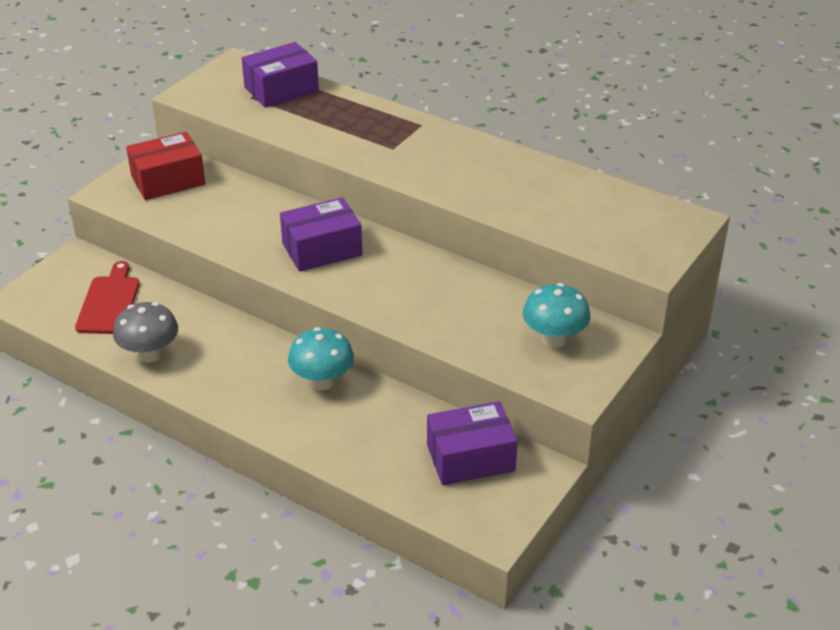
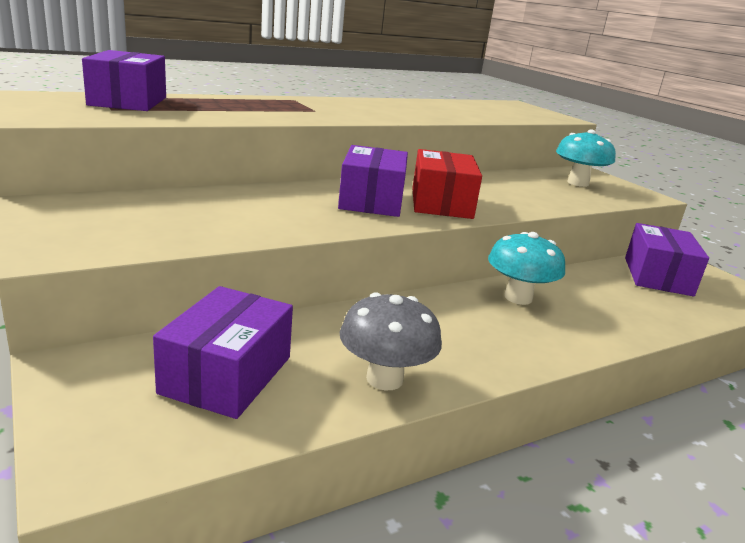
camera: 65 degrees left, 15 degrees down
red cutting board [75,261,140,334] -> purple box [153,286,293,419]
red box [126,132,205,200] -> red box moved to [412,149,482,219]

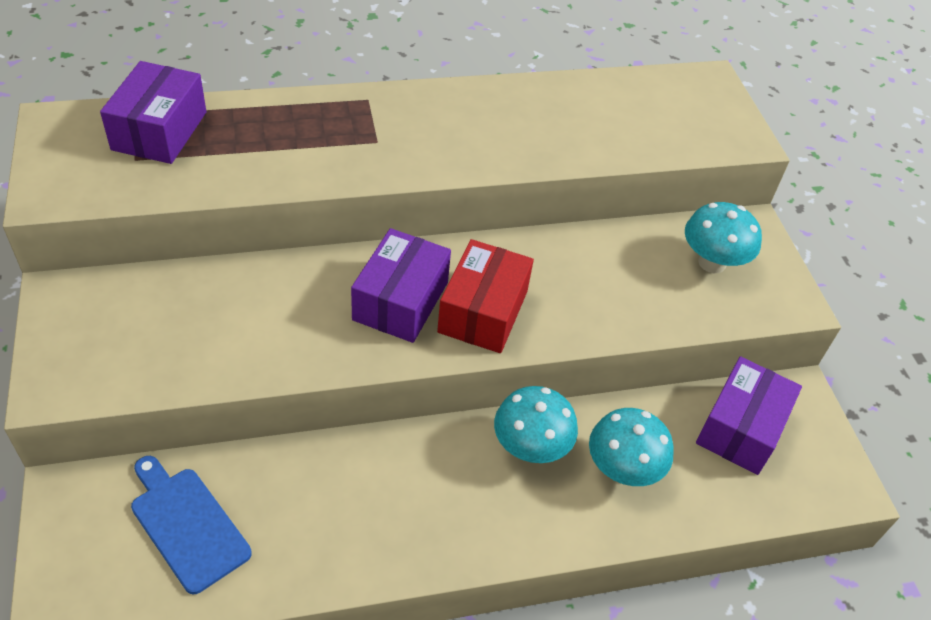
camera: 15 degrees right, 25 degrees up
purple box [153,286,293,419] -> blue cutting board [131,456,252,594]
grey mushroom [340,292,442,390] -> none
none -> turquoise mushroom [589,408,674,486]

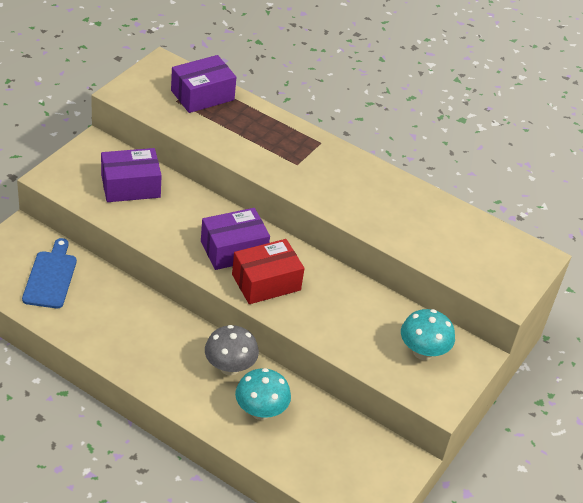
camera: 45 degrees right, 5 degrees down
turquoise mushroom [494,386,578,463] -> grey mushroom [205,325,259,376]
purple box [696,356,802,475] -> purple box moved to [101,148,162,202]

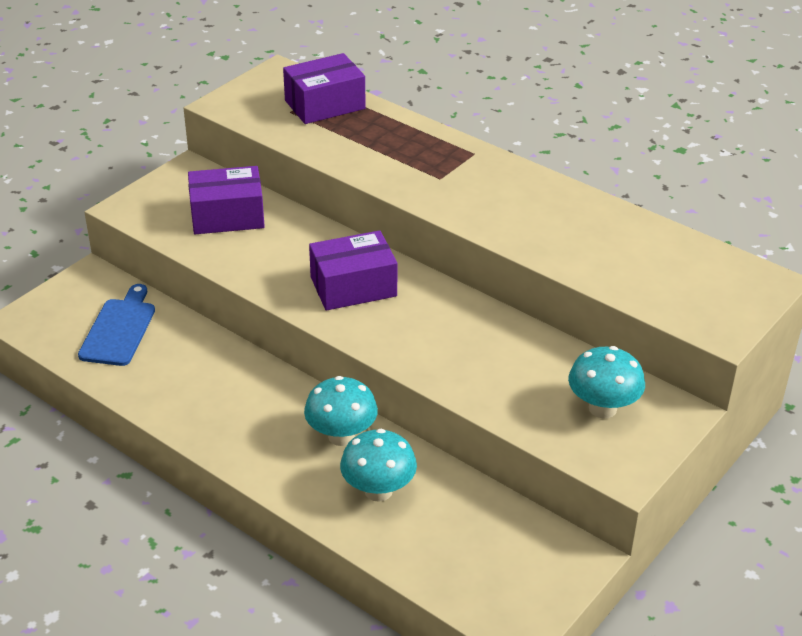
camera: 10 degrees right, 5 degrees down
grey mushroom [205,325,259,376] -> turquoise mushroom [304,376,378,446]
red box [232,239,305,304] -> none

